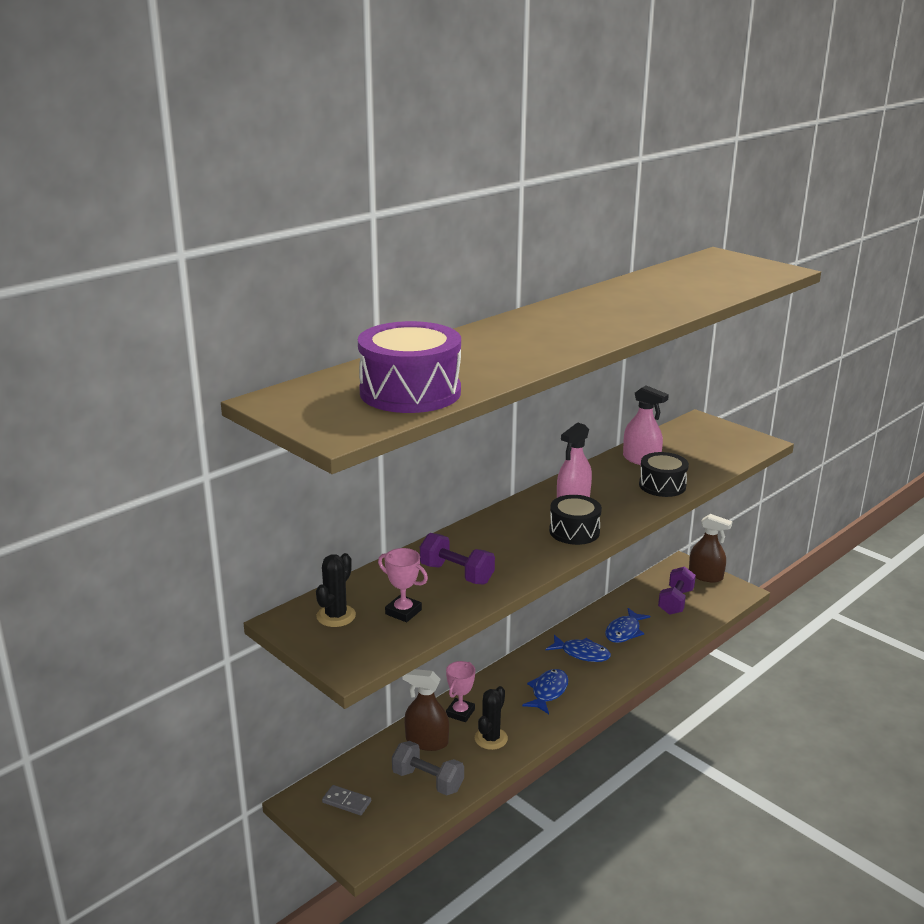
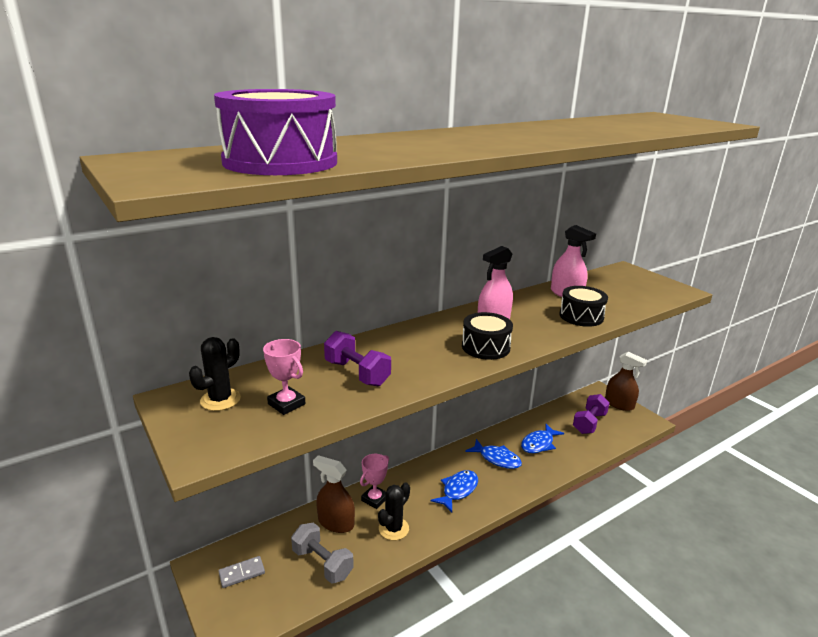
camera: 10 degrees right, 0 degrees up
grey domino [322,785,371,815] -> grey domino turned 60 degrees counterclockwise [218,556,265,588]

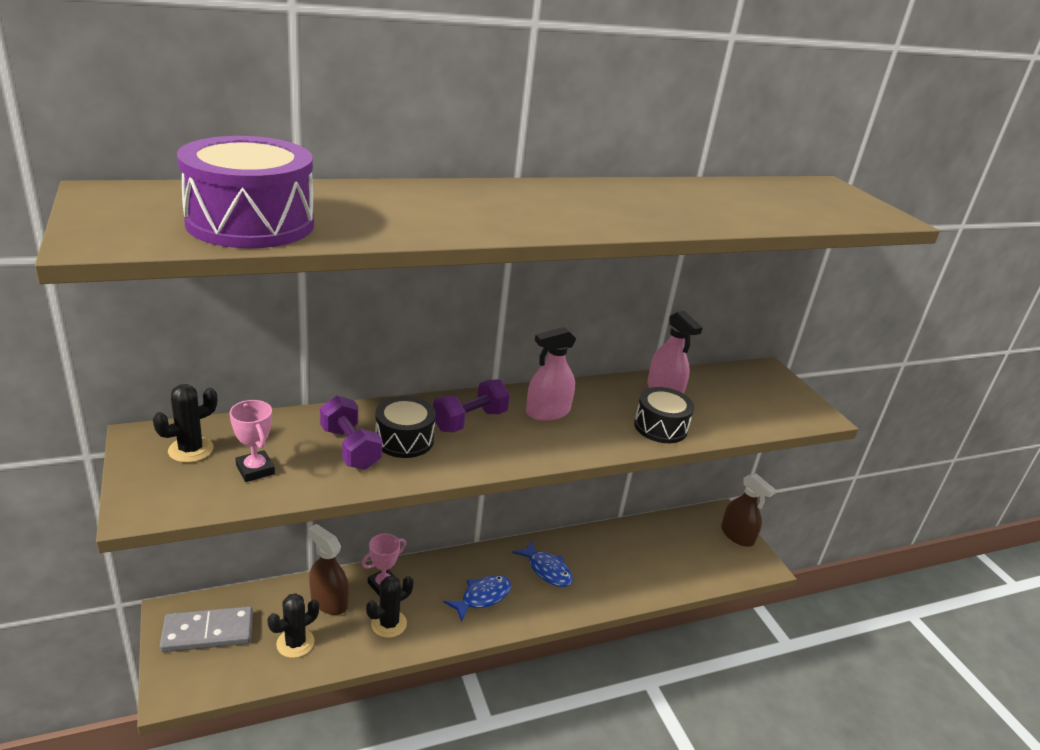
camera: 10 degrees right, 5 degrees up
grey domino [218,556,265,588] -> grey domino [160,606,253,652], size x1.82
grey dumbbell [291,523,354,584] -> black cactus [267,593,319,658]
black drum [462,312,513,360] -> black drum moved to [375,396,436,458]
blue fish [521,424,564,453] -> none
purple dumbbell [573,394,610,434] -> purple dumbbell moved to [433,379,510,432]

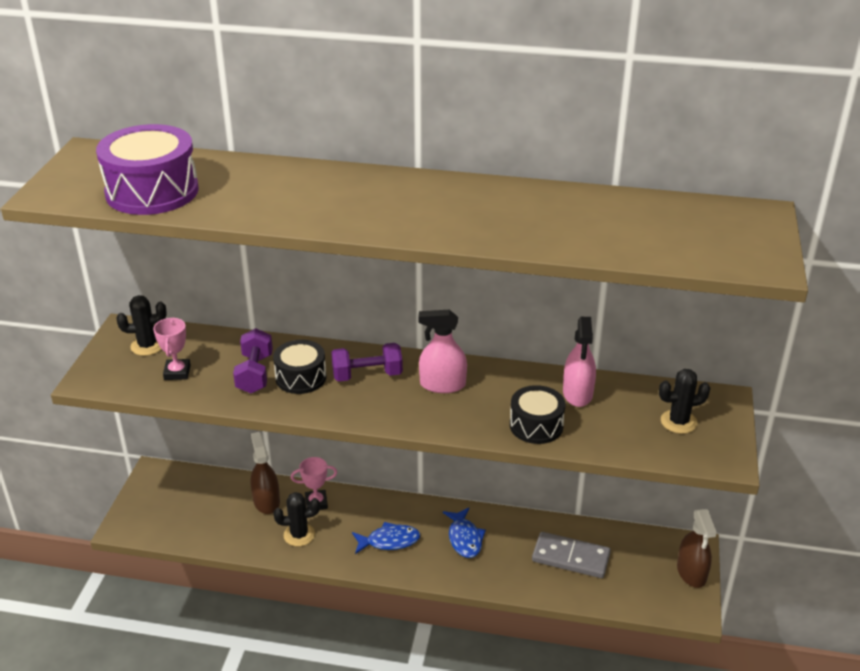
camera: 35 degrees right, 5 degrees up
grey domino [160,606,253,652] -> grey domino moved to [532,532,611,578]
black cactus [267,593,319,658] -> black cactus moved to [659,369,710,434]

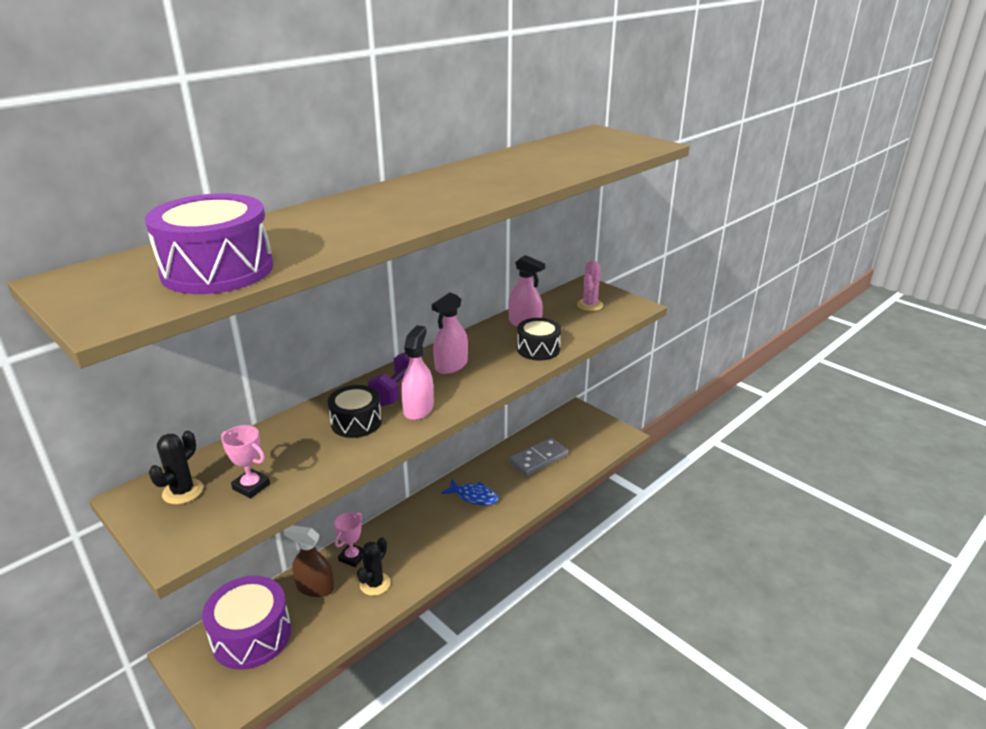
camera: 55 degrees left, 5 degrees down
purple dumbbell [233,328,273,394] -> none
blue fish [352,522,420,554] -> none
black cactus [659,369,710,434] -> pink cactus [577,261,603,311]
brown spray bottle [677,509,717,588] -> none
none -> purple drum [202,576,291,670]
none -> pink spray bottle [401,325,434,420]

